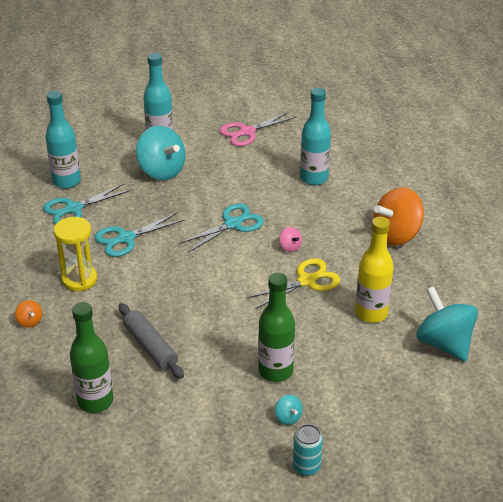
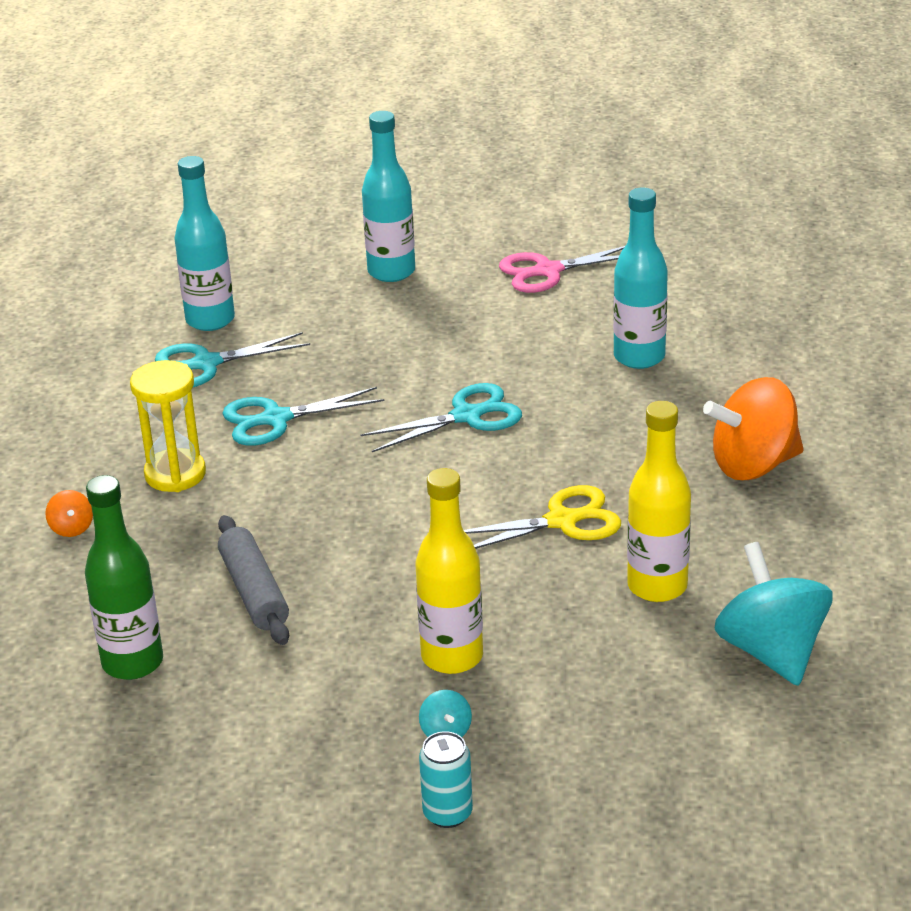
camera: 15 degrees right, 5 degrees down
turquoise spinning top [136,126,186,180] -> none
green bottle [258,273,295,382] -> yellow bottle [416,468,483,674]
pink spinning top [279,227,302,252] -> none

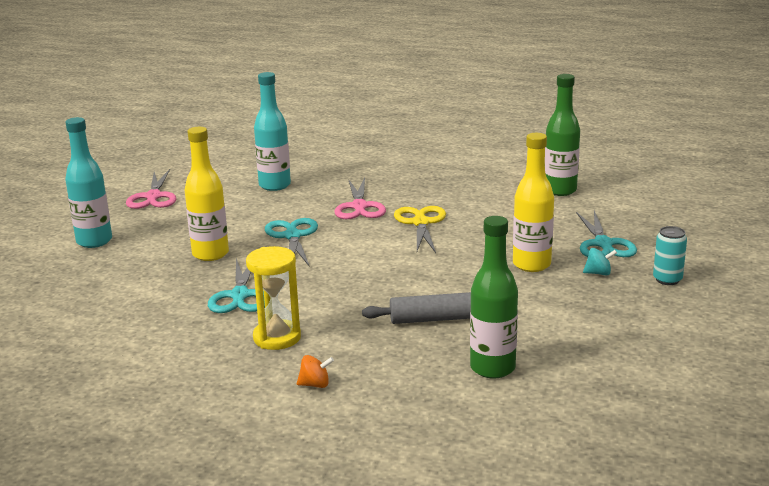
camera: 75 degrees left, 10 degrees down
turquoise scissors [155,332,310,387] -> turquoise scissors moved to [576,210,637,257]
turquoise bottle [175,156,235,331] -> none
yellow bottle [627,401,691,602] -> yellow bottle moved to [185,127,229,261]
orange spinning top [703,377,804,480] -> none
turquoise spinning top [715,542,832,686] -> green bottle [545,74,580,196]
none -> pink scissors [334,178,386,219]

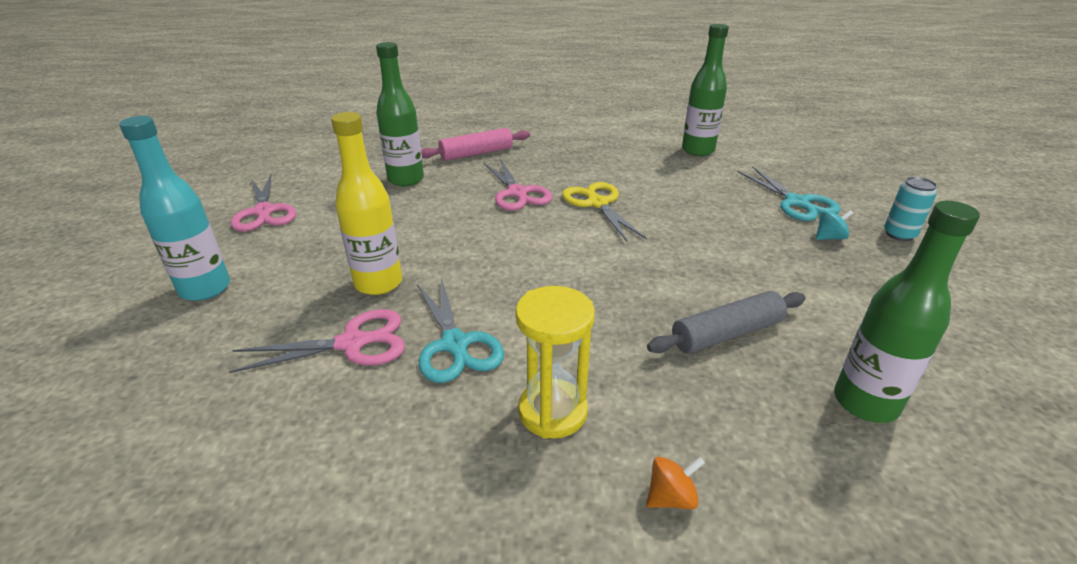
camera: 20 degrees left, 10 degrees up
turquoise bottle [254,72,291,191] -> green bottle [376,42,424,186]
turquoise scissors [265,218,318,267] -> none
yellow bottle [513,133,554,272] -> none
none -> pink scissors [229,309,405,373]
none -> pink rolling pin [421,128,530,161]

